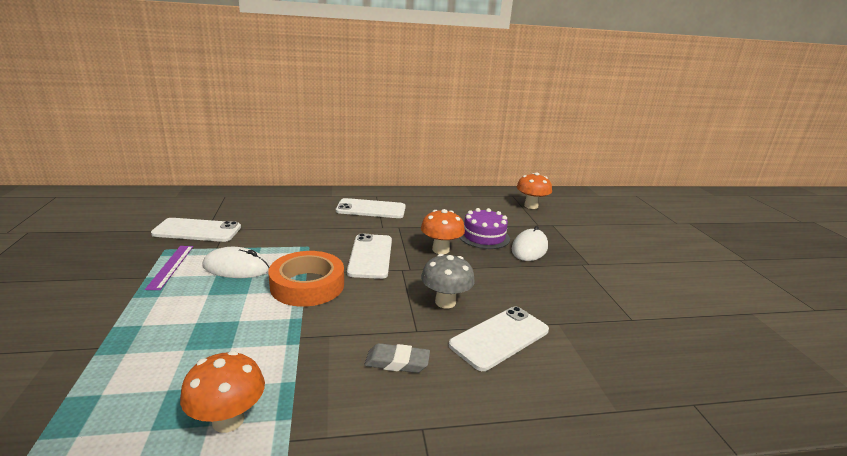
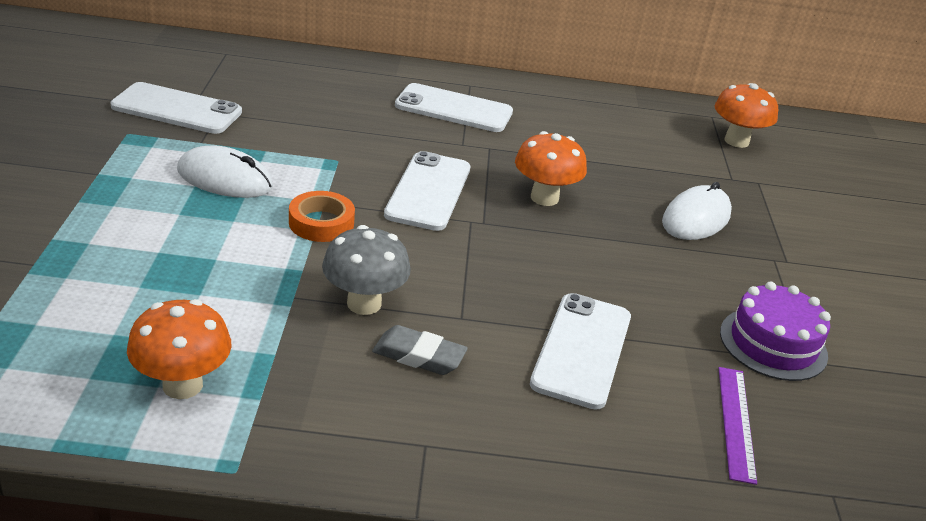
camera: 10 degrees right, 10 degrees up
purple ruler [145,246,193,290] -> purple ruler moved to [718,367,757,485]
orange tape [268,251,344,307] -> orange tape [289,191,355,242], size x0.59
grey mushroom [421,254,475,309] -> grey mushroom moved to [322,225,411,315]
white phone [449,307,549,371] -> white phone turned 45 degrees counterclockwise [530,293,631,410]
purple cake [459,208,510,249] -> purple cake moved to [720,281,831,381]

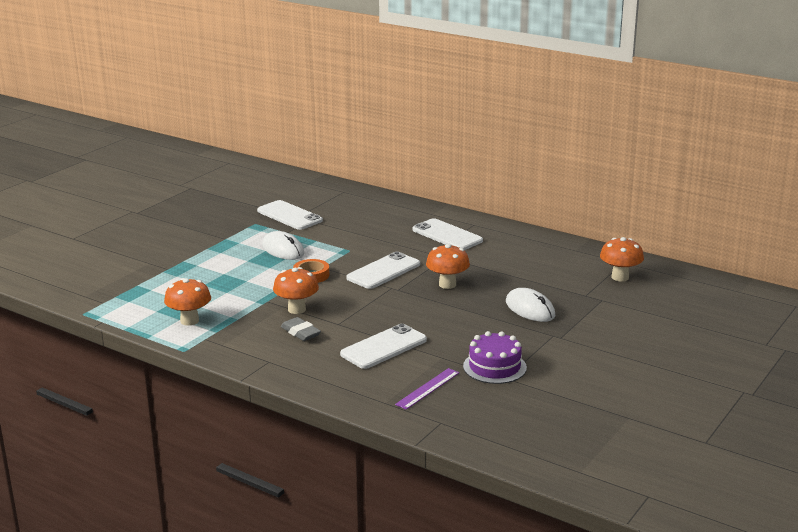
camera: 35 degrees right, 10 degrees down
grey mushroom [322,225,411,315] -> orange mushroom [273,267,319,314]
white mouse [662,182,732,240] -> white mouse turned 75 degrees clockwise [506,288,556,322]

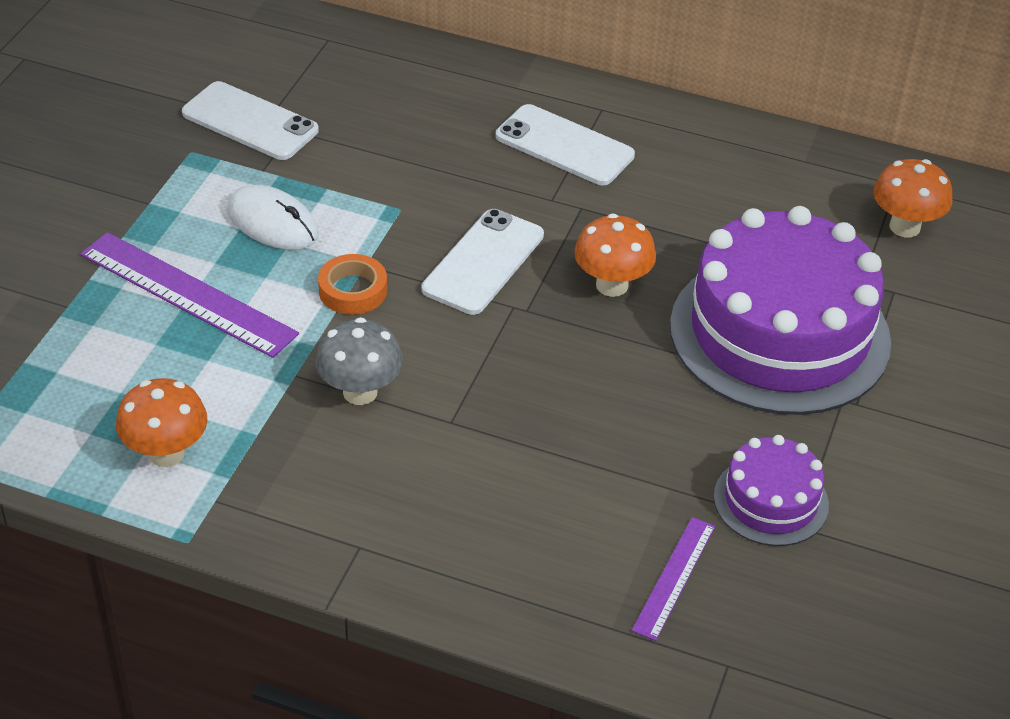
camera: 15 degrees left, 20 degrees up
orange mushroom [273,267,319,314] -> grey mushroom [315,317,403,405]
grey eraser [281,317,321,341] -> none
white phone [340,324,427,369] -> none
white mouse [506,288,556,322] -> purple cake [670,206,891,415]
none -> purple ruler [80,232,299,358]

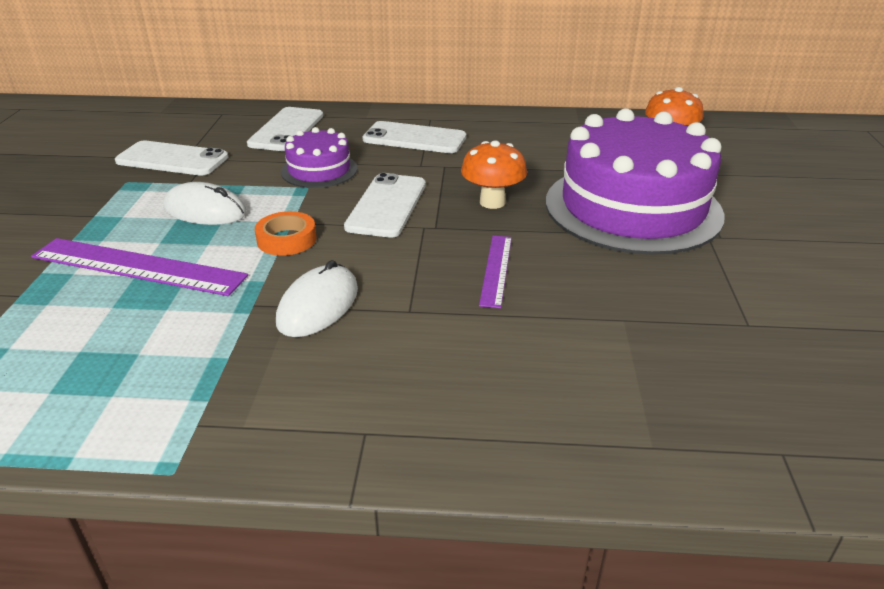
camera: 15 degrees left, 10 degrees down
orange mushroom [116,378,207,467] -> none
grey mushroom [315,317,403,405] -> white mouse [276,260,358,337]
purple ruler [632,517,715,641] -> purple ruler moved to [479,236,512,308]
purple cake [714,435,829,546] -> purple cake moved to [281,127,357,188]
none -> white phone [247,107,323,151]

